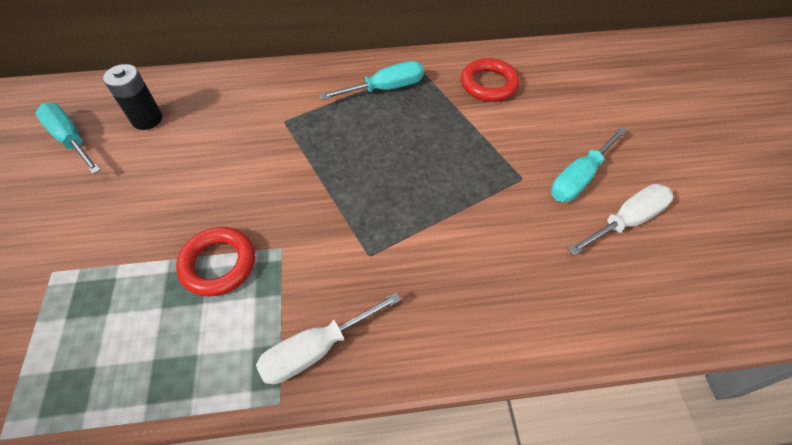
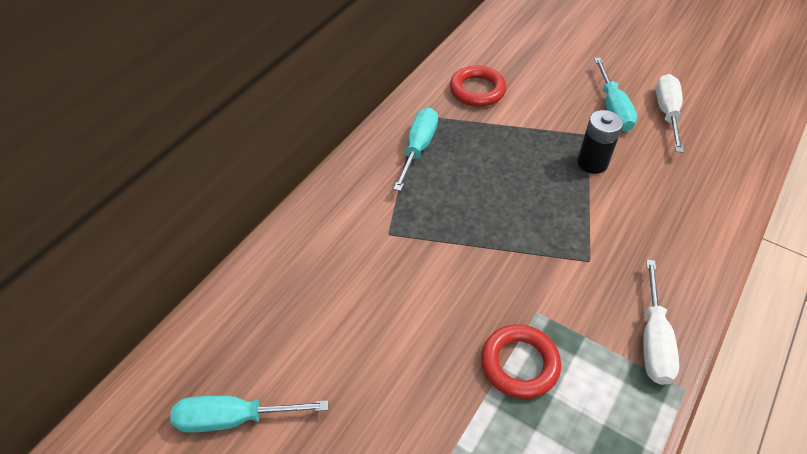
camera: 50 degrees left, 5 degrees down
black battery [103,64,162,130] -> black battery moved to [577,110,623,174]

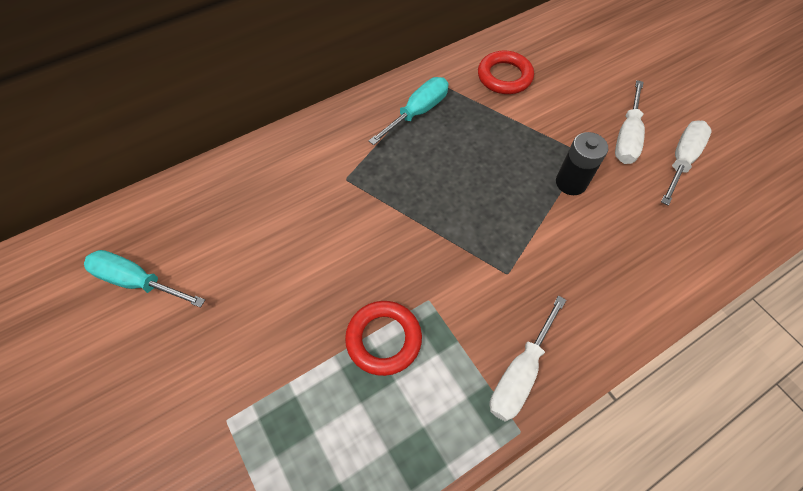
camera: 25 degrees right, 10 degrees up
turquoise screwdriver [594,58,637,131] -> white screwdriver [615,80,645,164]

